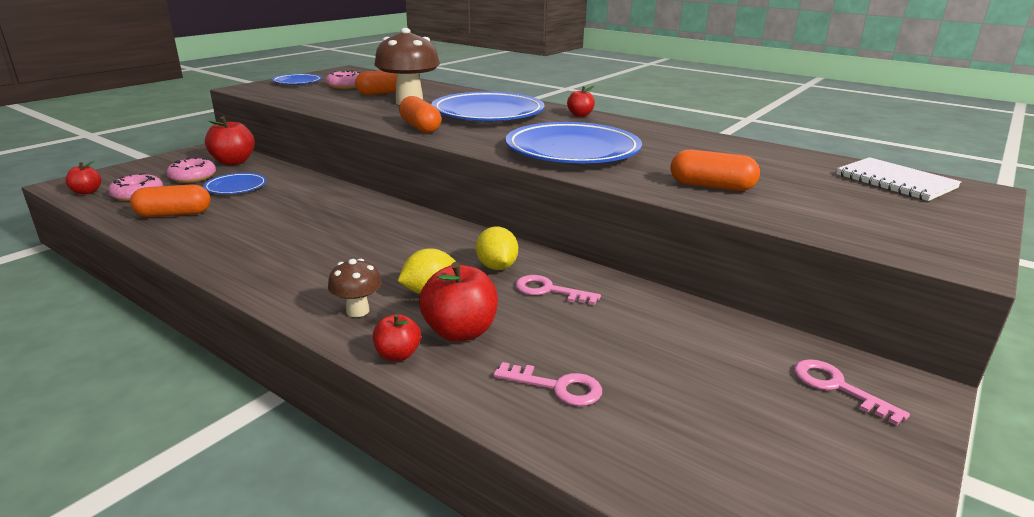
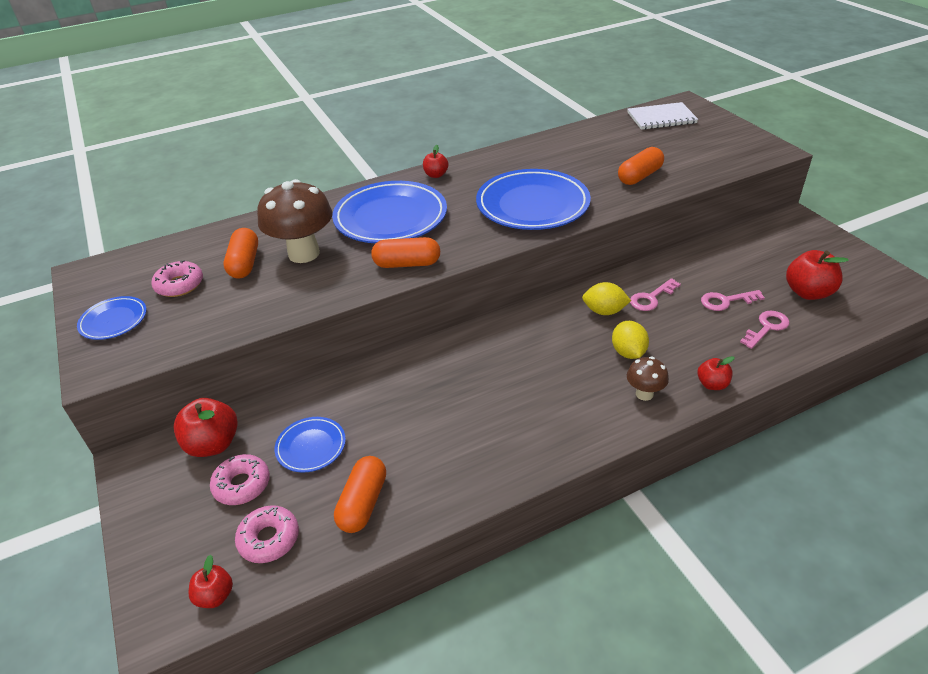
camera: 60 degrees left, 15 degrees up
red apple [419,262,498,342] -> red apple moved to [786,250,849,300]
pink key [794,359,910,426] -> pink key moved to [701,290,765,311]

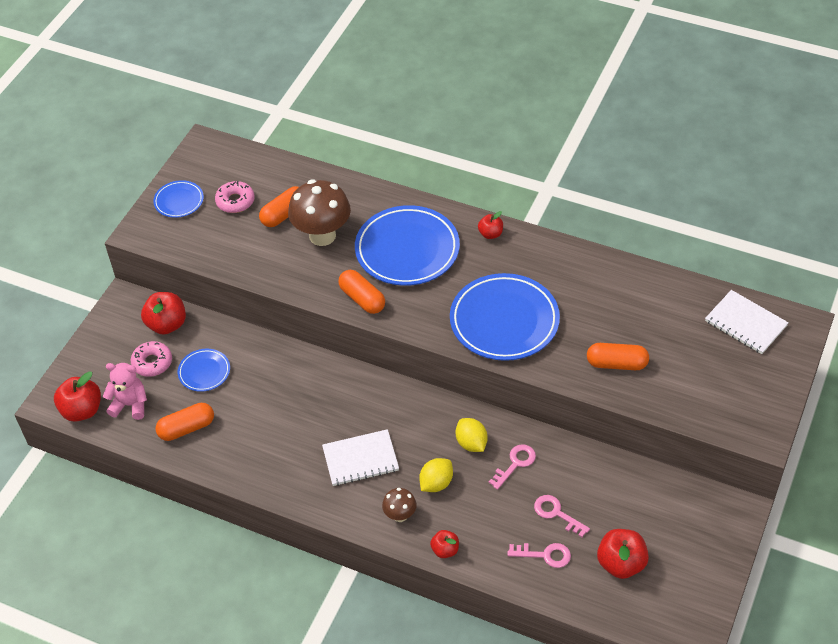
camera: 50 degrees right, 10 degrees up
red apple [189,555,233,608] -> red apple [54,371,101,422], size x1.73
pink donut [235,505,299,563] -> pink teddy bear [103,363,147,420]
pink key [630,278,681,311] -> pink key turned 120 degrees clockwise [489,444,536,490]
none -> white notebook [322,429,399,486]

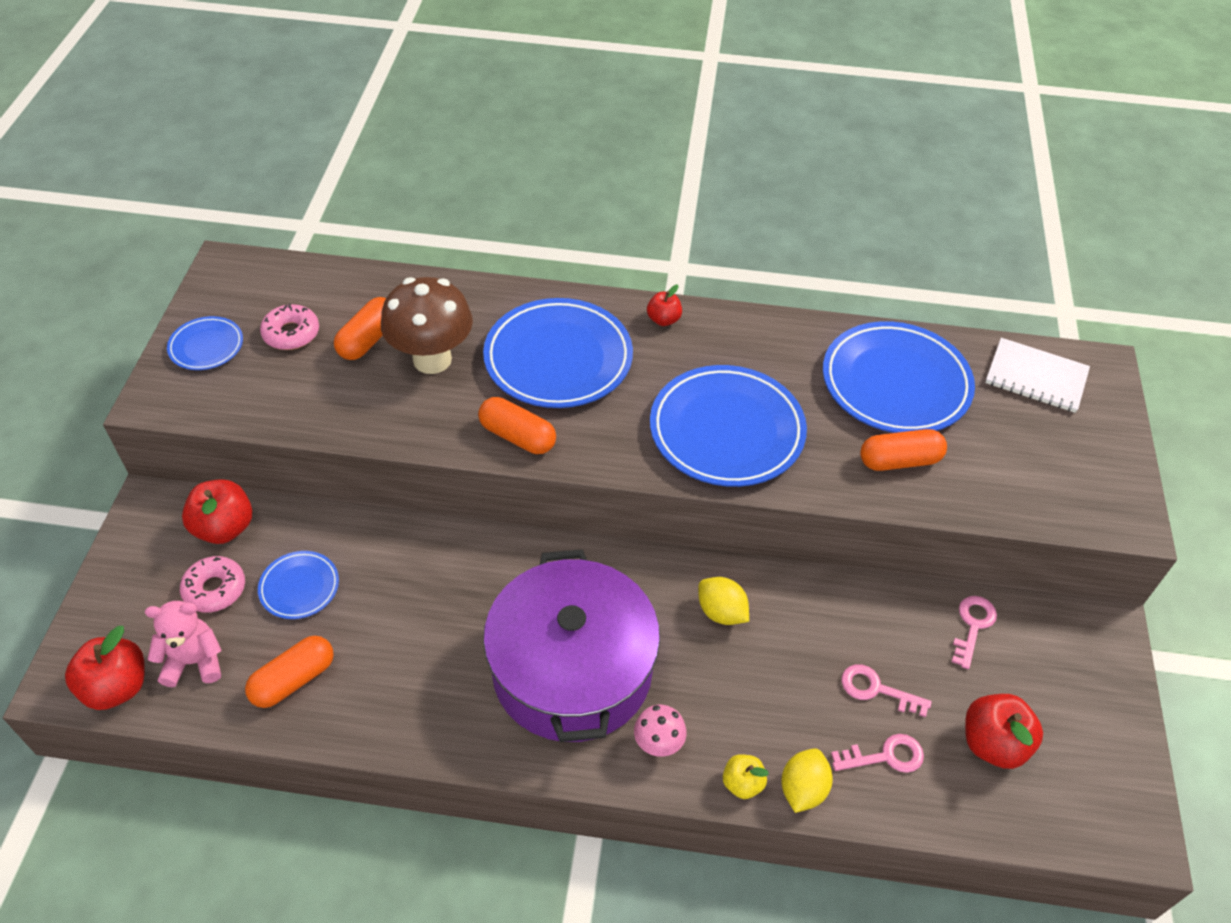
camera: 20 degrees left, 0 degrees up
white notebook [322,429,399,486] -> purple pot [483,549,660,742]
brown mushroom [382,488,417,522] -> pink mushroom [634,705,687,757]
yellow lemon [419,458,453,492] -> yellow lemon moved to [781,748,833,813]
red apple [430,530,459,558] -> yellow apple [723,754,769,799]
pink key [489,444,536,490] -> pink key moved to [952,596,997,669]
none -> blue plate [823,321,975,433]

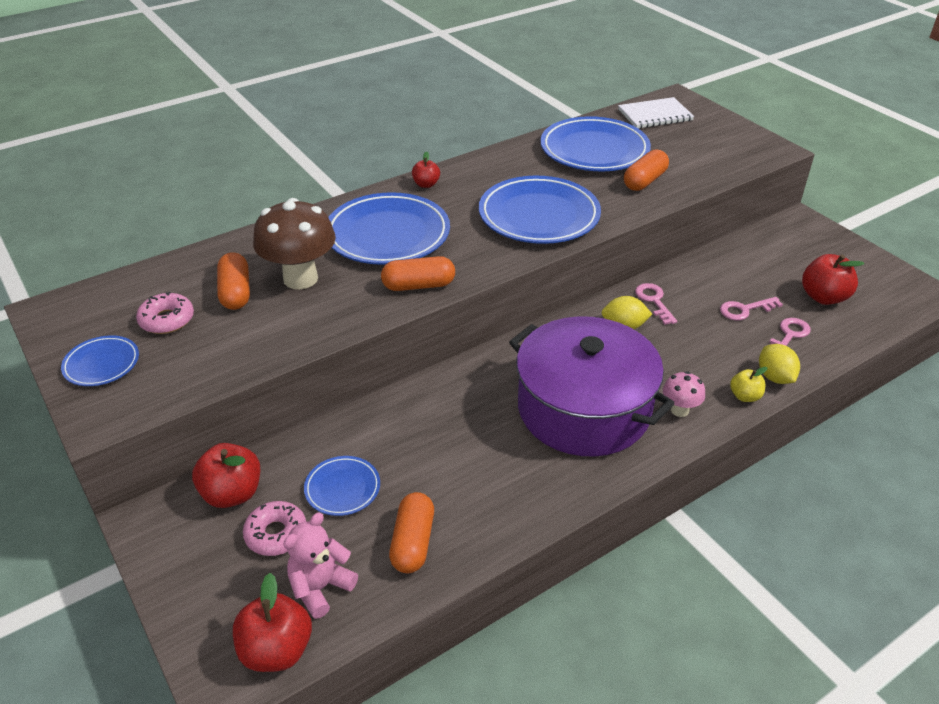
camera: 40 degrees left, 10 degrees down
pink key [952,596,997,669] -> pink key moved to [635,283,677,325]

